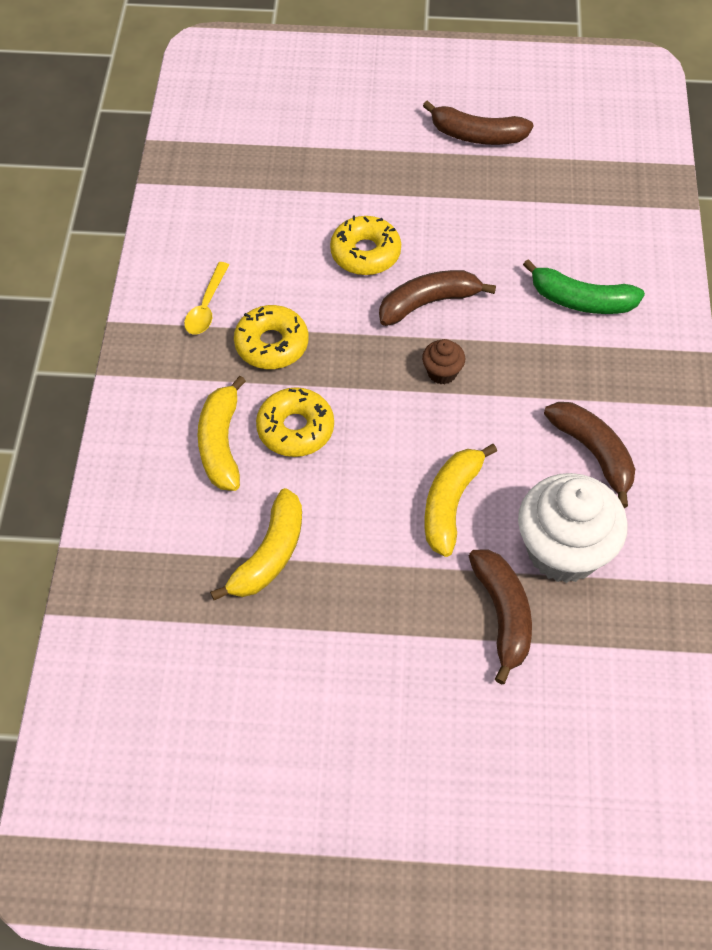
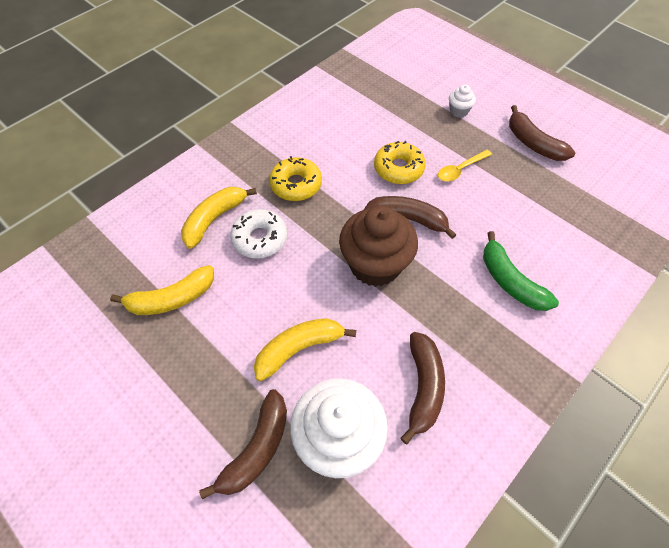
camera: 40 degrees right, 0 degrees up
yellow spoon [184,262,229,335] -> yellow spoon moved to [438,150,492,181]
yellow donut [256,387,334,457] -> white donut [230,209,287,259]
brown cupcake [422,339,465,384] -> brown cupcake [339,206,418,287], size x2.25
none -> white cupcake [449,85,476,117]

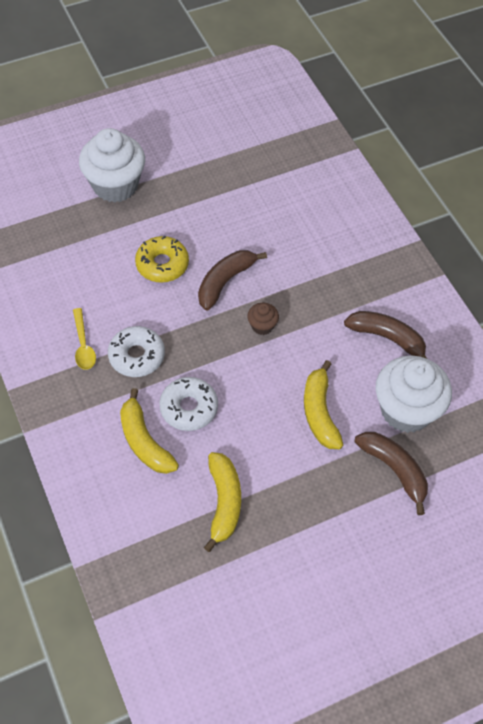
camera: 70 degrees left, 0 degrees up
yellow donut [269,156,322,201] -> white donut [108,326,165,377]
brown cupcake [339,206,418,287] -> brown cupcake [247,303,279,335], size x0.44
yellow spoon [438,150,492,181] -> yellow spoon moved to [73,308,96,370]
white cupcake [449,85,476,117] -> white cupcake [79,128,145,203], size x2.25
green banana [483,231,559,311] -> none
brown banana [509,105,575,161] -> none

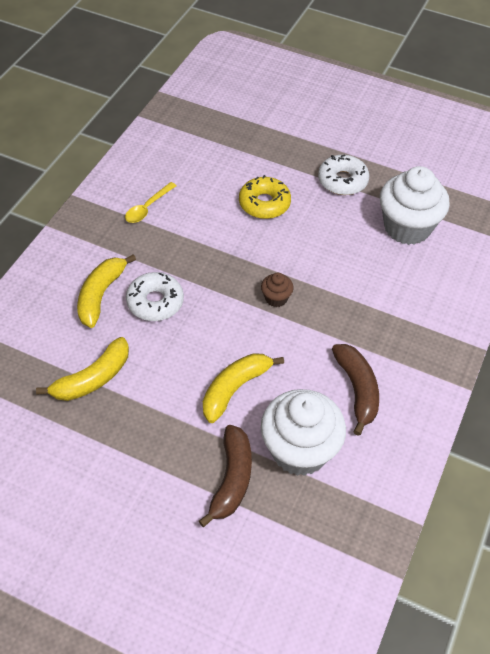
camera: 50 degrees right, 5 degrees down
white cupcake [79,128,145,203] -> white cupcake moved to [380,166,450,245]
white donut [108,326,165,377] -> white donut moved to [318,154,369,195]
brown banana [198,250,267,311] -> none

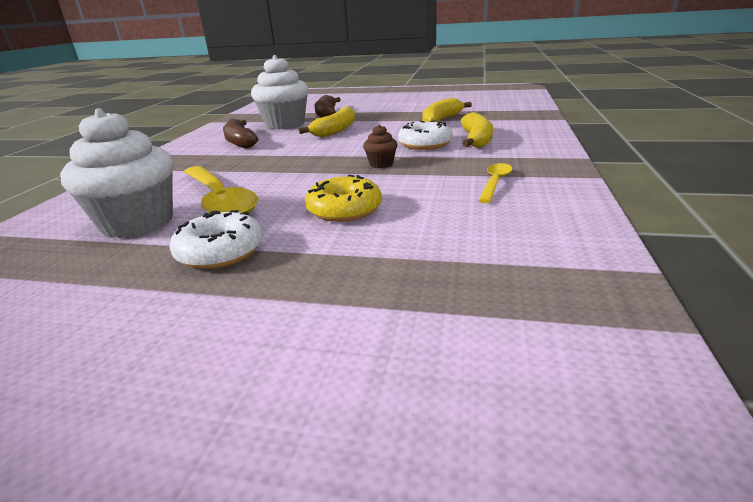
camera: 170 degrees right, 25 degrees down
brown cupcake [261,273,294,307] -> brown cupcake moved to [363,125,398,168]
none -> yellow spoon [184,166,258,213]

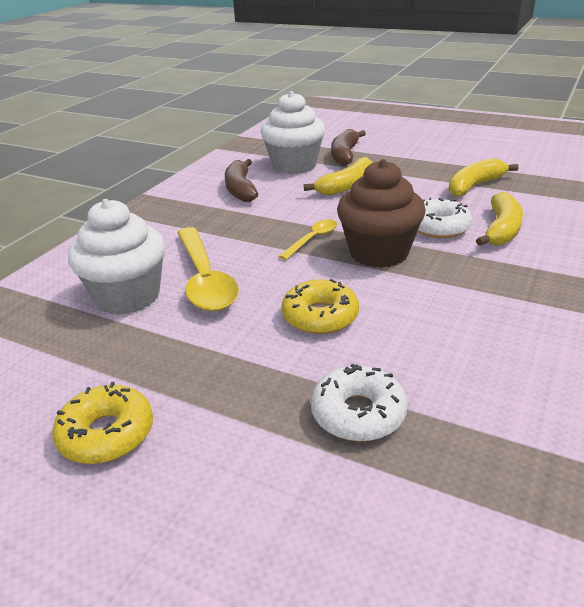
camera: 15 degrees right, 5 degrees up
white donut [169,210,263,269] -> white donut moved to [311,364,407,442]
brown cupcake [363,125,398,168] -> brown cupcake [337,159,426,268], size x2.25
yellow spoon [478,163,512,203] -> yellow spoon moved to [279,219,337,260]
none -> yellow donut [52,382,153,464]

